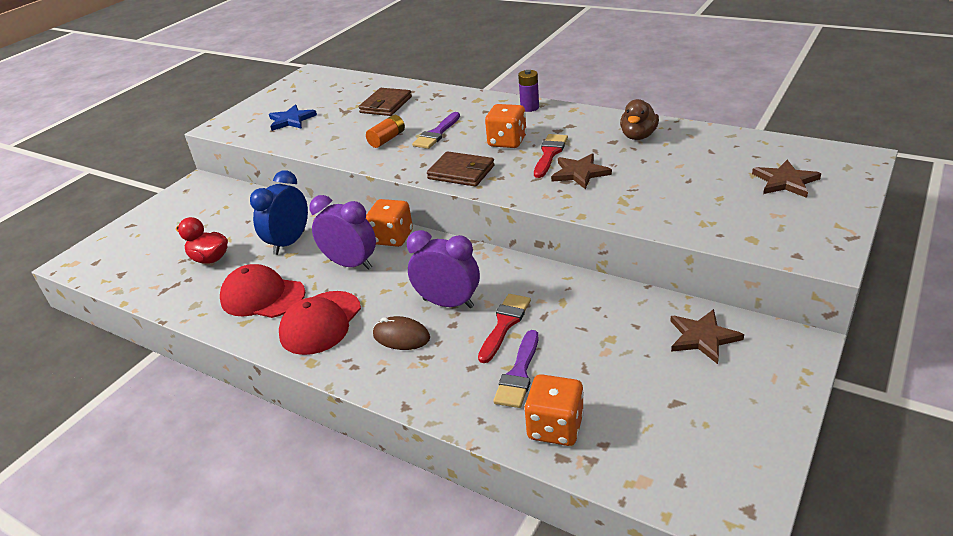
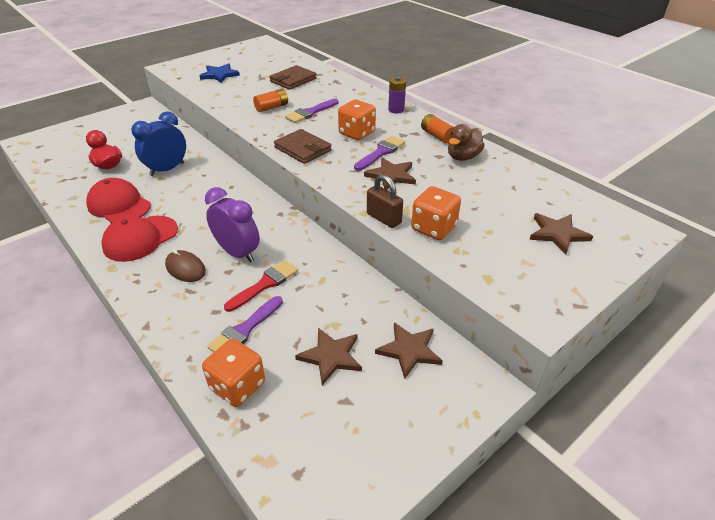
camera: 15 degrees right, 5 degrees up
purple clock [309,195,376,270] -> none
orange dice [366,199,413,247] -> orange dice moved to [411,186,461,240]
red brush [534,134,568,178] -> purple brush [354,136,405,171]
none -> brown star [295,328,362,385]
none -> brown padlock [367,175,403,228]
none -> orange battery [421,114,454,143]

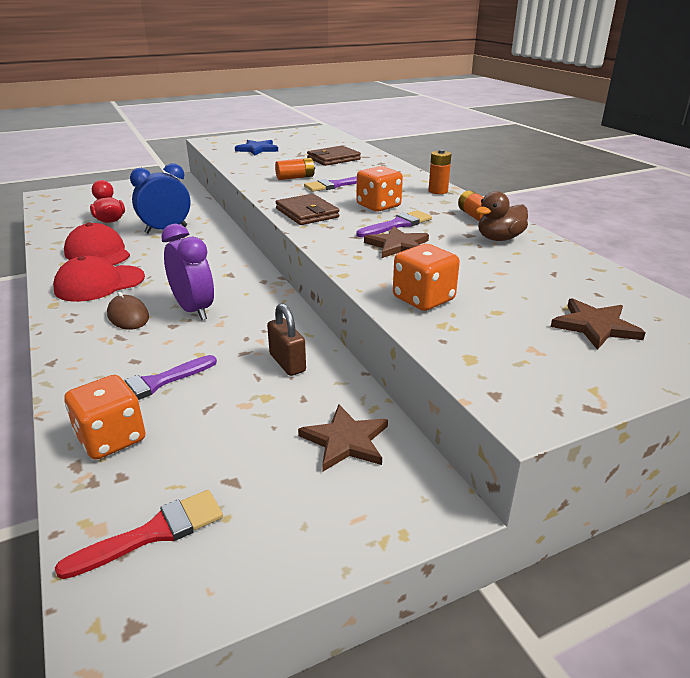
camera: 15 degrees right, 10 degrees down
red brush [224,260,298,312] -> red brush moved to [55,490,223,579]
brown star [295,328,362,385] -> none
brown padlock [367,175,403,228] -> brown padlock moved to [267,303,306,376]
purple battery [388,77,406,114] -> orange battery [428,149,451,194]

